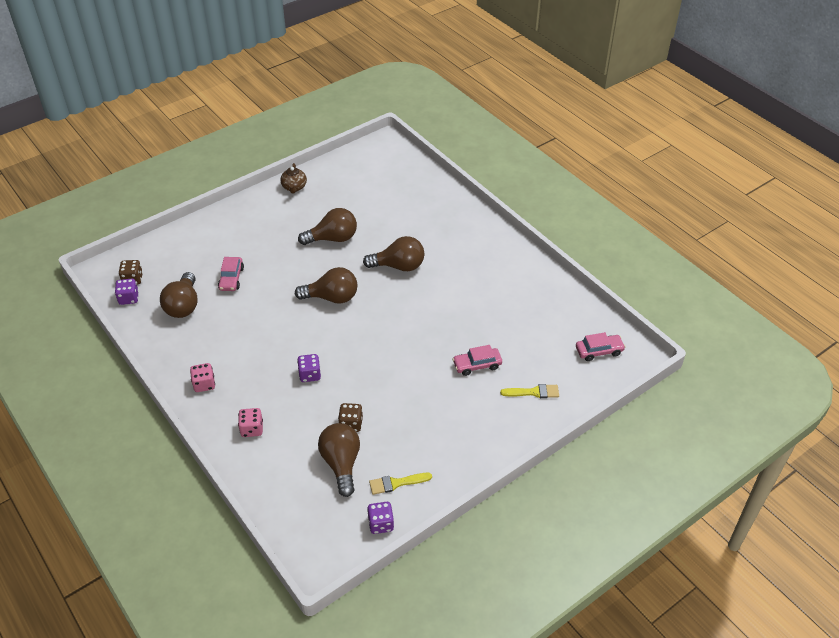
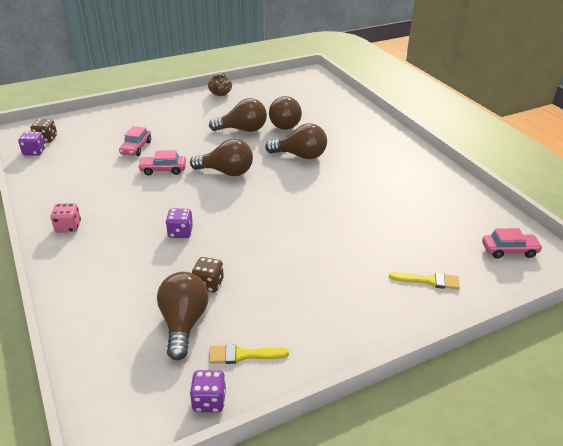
camera: 10 degrees right, 10 degrees down
brown light bulb [160,272,197,318] -> brown light bulb moved to [269,96,302,130]
pink dice [238,408,263,437] -> none
pink car [453,345,502,376] -> pink car moved to [138,150,186,175]

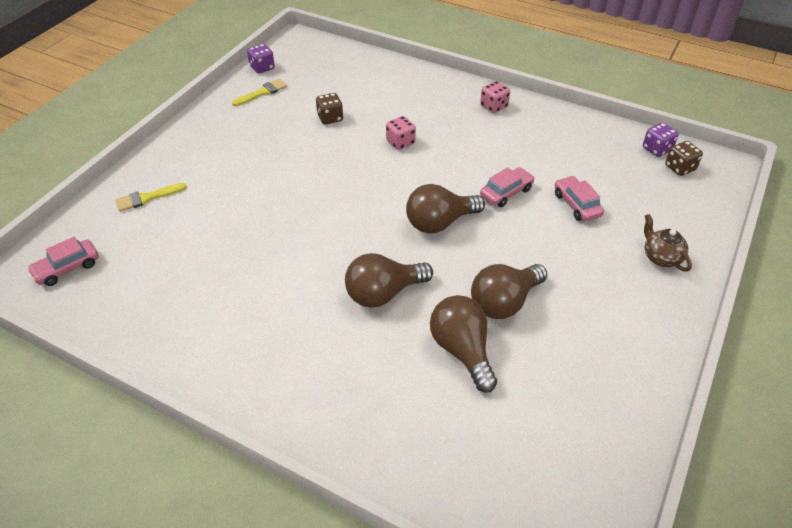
camera: 145 degrees right, 10 degrees up
brown light bulb [157,272,209,360] -> none
purple dice [166,208,193,238] -> pink dice [386,116,416,150]
brown teapot [208,71,232,96] -> brown teapot moved to [644,214,692,272]

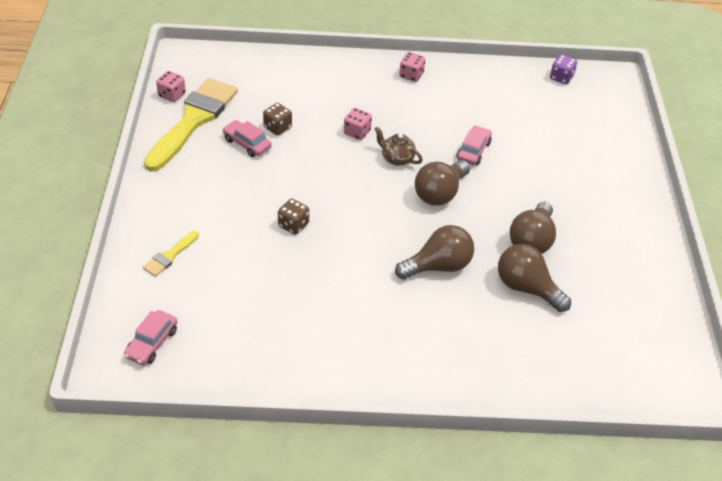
camera: 30 degrees left, 0 degrees up
yellow brush [232,79,287,106] -> yellow brush [144,78,238,172], size x2.31
purple dice [247,44,275,74] -> pink dice [156,71,186,102]
brown light bulb [345,253,433,308] -> brown light bulb turned 150 degrees counterclockwise [395,225,474,279]
pink car [555,176,604,222] -> pink car moved to [222,120,272,157]
brown teapot [644,214,692,272] -> brown teapot moved to [375,126,422,166]
brown dice [665,141,703,176] -> brown dice moved to [278,199,309,235]

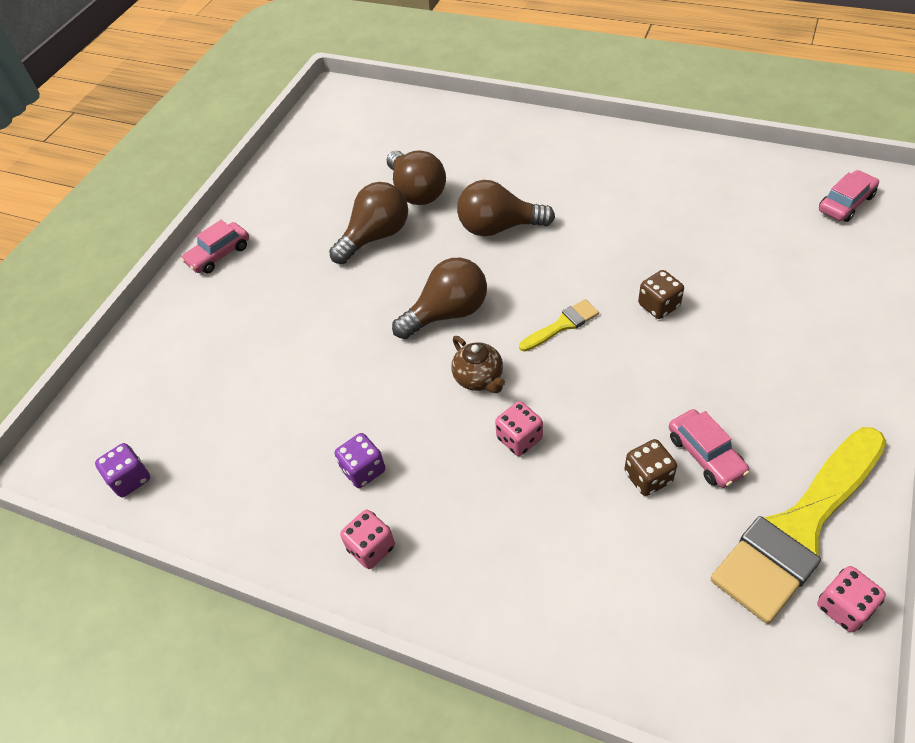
camera: 150 degrees left, 5 degrees up
yellow brush [143,231,199,277] -> yellow brush moved to [519,299,599,352]
pink car [457,125,492,165] -> pink car moved to [181,220,249,273]
none -> purple dice [335,433,385,488]

